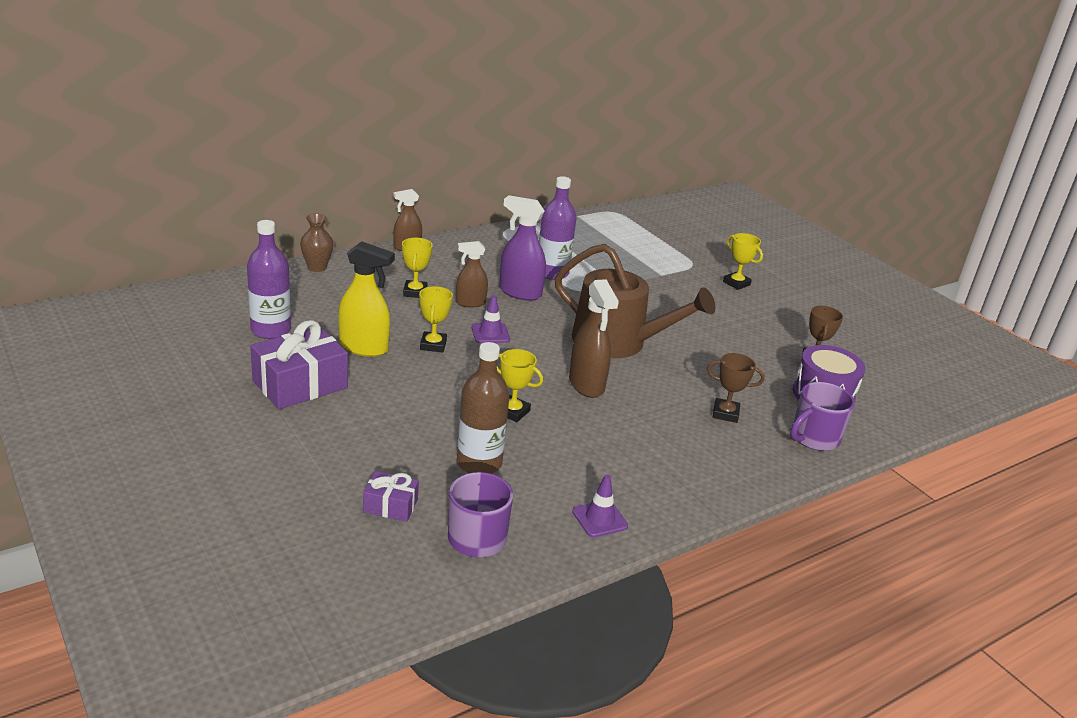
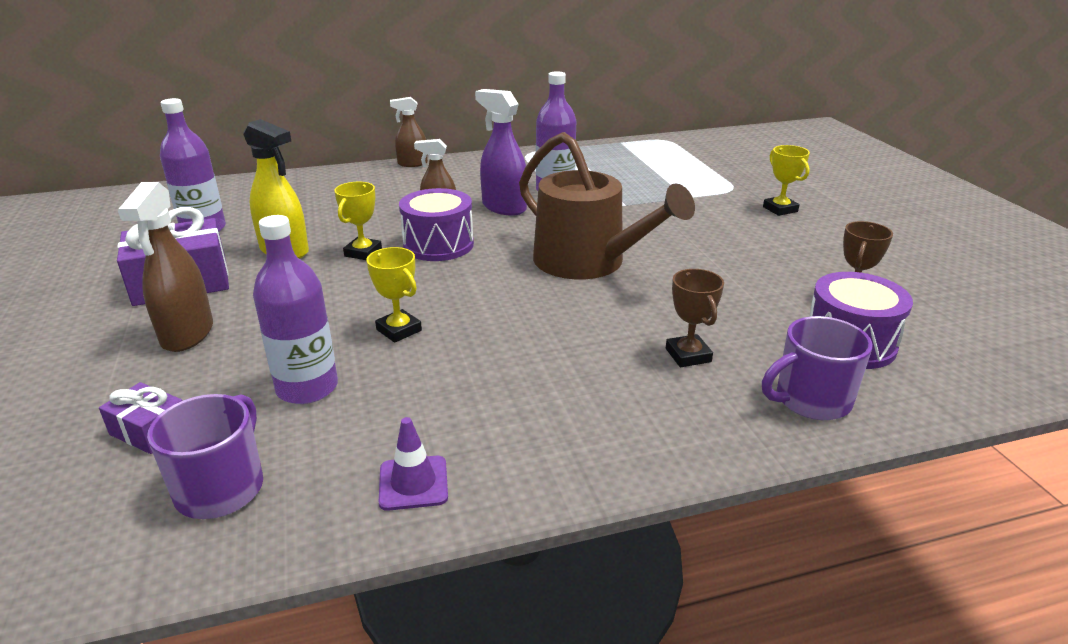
camera: 20 degrees right, 0 degrees up
brown vase [300,214,333,272] -> none
yellow trophy [402,238,433,298] -> none
brown bottle [457,342,509,474] -> purple bottle [253,215,338,404]
purple traffic cone [471,295,510,343] -> purple drum [399,188,474,261]
brown spray bottle [569,279,619,398] -> brown spray bottle moved to [118,182,213,352]
brown trophy [707,353,765,423] -> brown trophy turned 45 degrees clockwise [666,269,724,367]

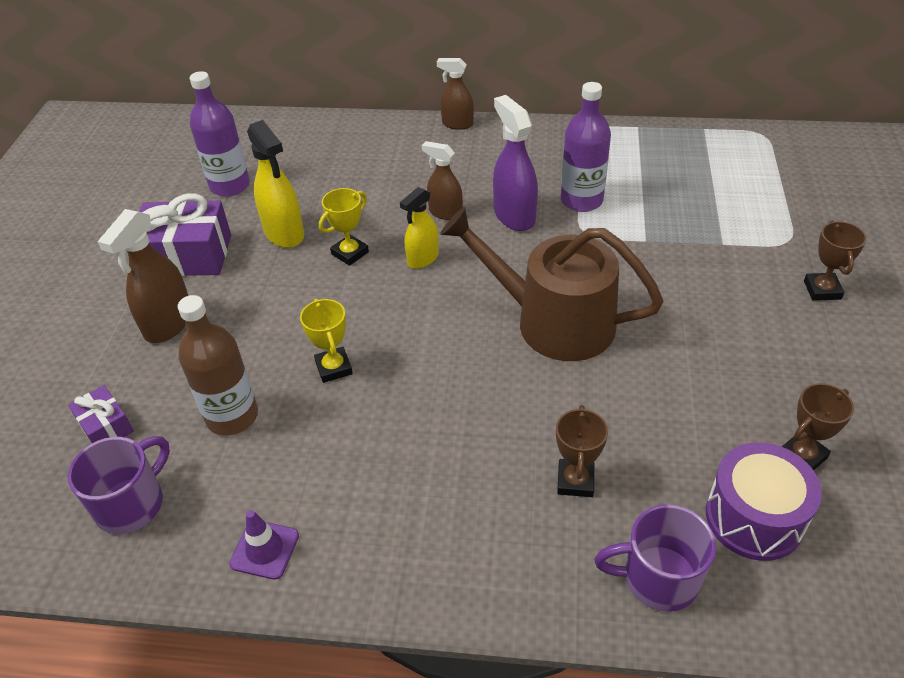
camera: 25 degrees right, 15 degrees up
purple bottle [253,215,338,404] -> brown bottle [178,295,258,436]
purple drum [399,188,474,261] -> yellow spray bottle [400,187,439,269]
brown watering can [519,132,695,279] -> brown watering can turned 135 degrees clockwise [440,207,663,361]
yellow trophy [763,145,810,216] -> brown trophy [804,220,867,301]

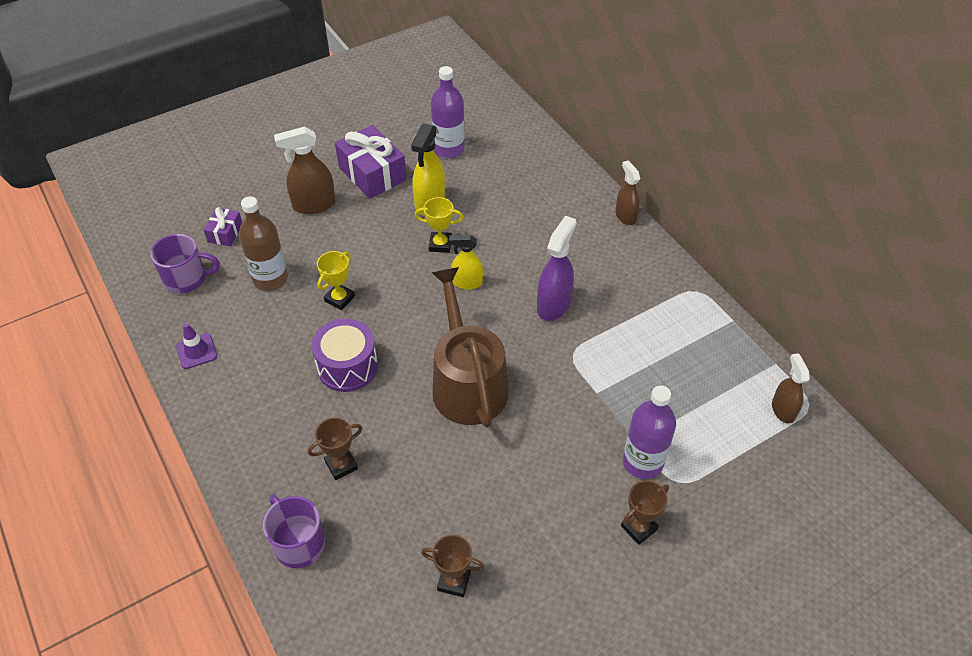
camera: 50 degrees right, 5 degrees up
brown spray bottle [422,141,463,220] -> brown spray bottle moved to [772,353,810,424]
purple bottle [561,82,611,212] -> purple bottle moved to [623,386,676,479]
purple drum [706,442,822,561] -> purple drum moved to [312,319,378,392]

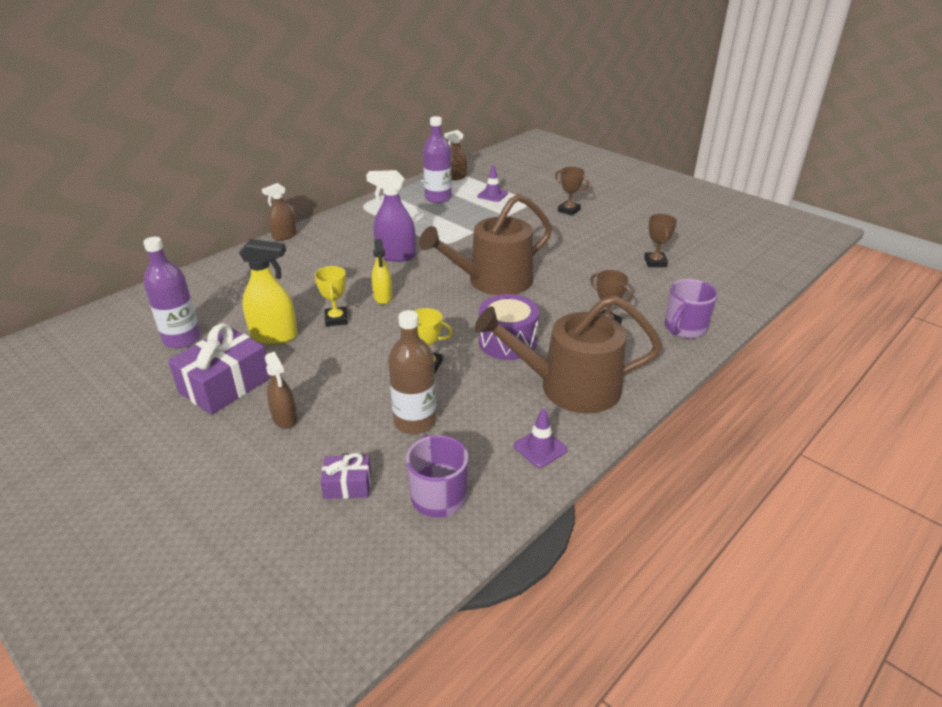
camera: 105 degrees left, 15 degrees down
brown spray bottle [274,127,335,214] -> brown spray bottle [265,352,297,429], size x0.65
purple bottle [623,386,676,479] -> purple bottle moved to [423,116,452,203]
none -> brown watering can [474,296,662,414]
none -> purple traffic cone [477,166,508,202]

